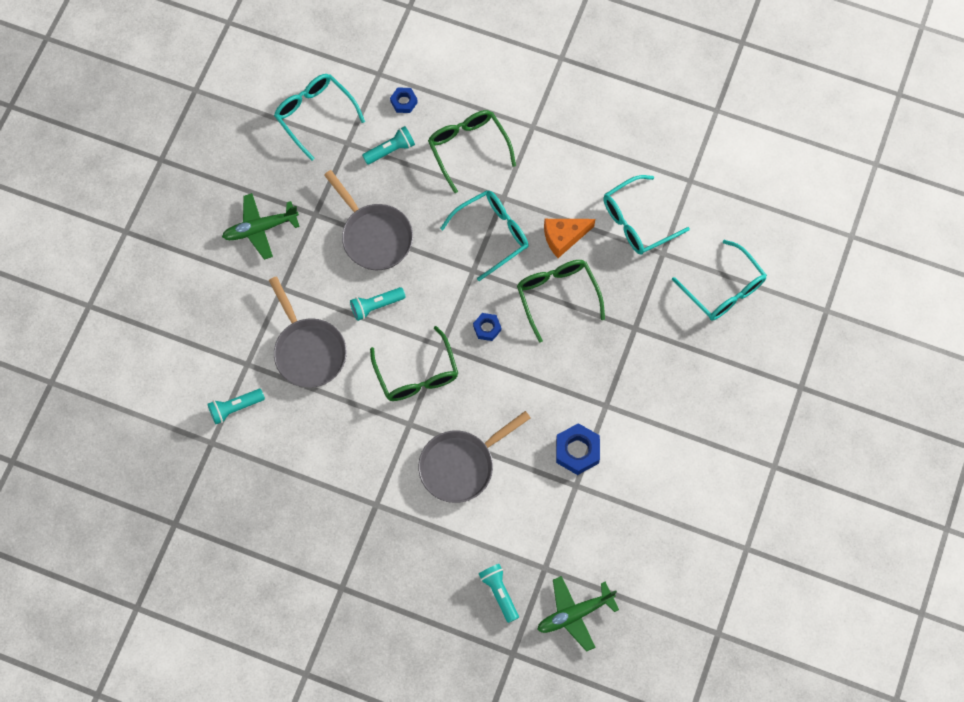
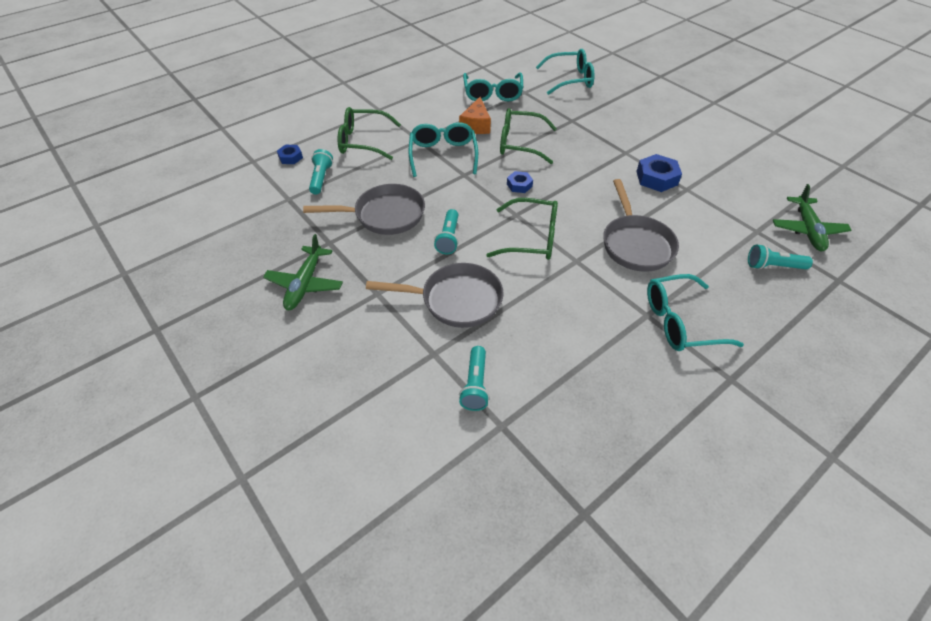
camera: 60 degrees left, 20 degrees down
turquoise glasses [274,74,365,161] -> turquoise glasses moved to [647,274,744,351]

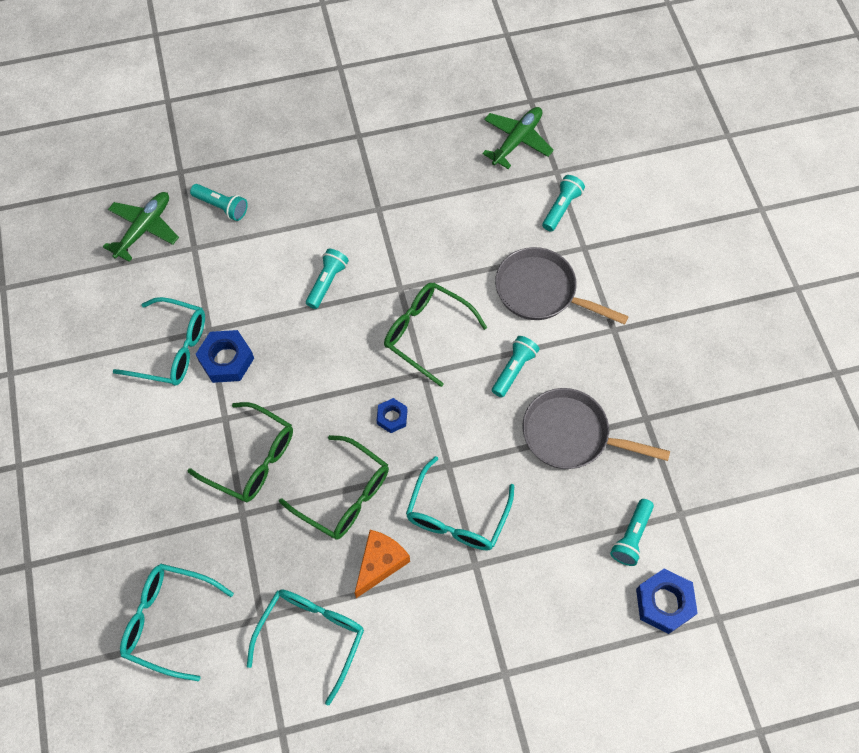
camera: 155 degrees left, 15 degrees up
green plane [263,234,343,310] -> green plane moved to [482,107,554,169]
blue nut [277,145,303,164] -> blue nut [636,569,698,634], size x1.68
green glasses [338,107,401,160] -> green glasses moved to [187,402,293,502]
grey pan [603,179,679,272] -> turquoise flashlight [306,249,349,309]
turquoise glasses [647,274,744,351] -> turquoise glasses moved to [112,297,205,386]

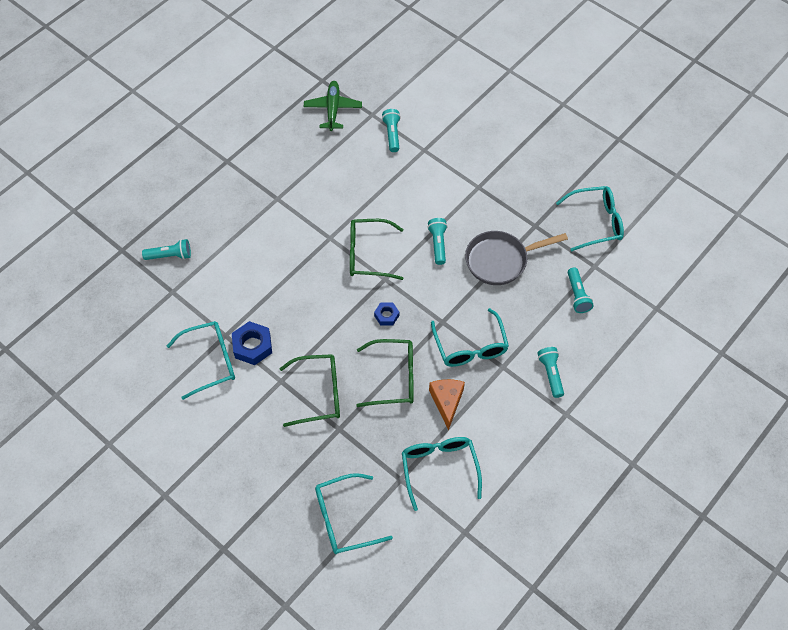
camera: 35 degrees left, 5 degrees down
green plane [103,192,179,262] -> none
turquoise flashlight [306,249,349,309] -> turquoise flashlight moved to [537,347,564,398]
grey pan [495,247,629,325] -> none
blue nut [636,569,698,634] -> none
none -> turquoise glasses [556,186,624,251]

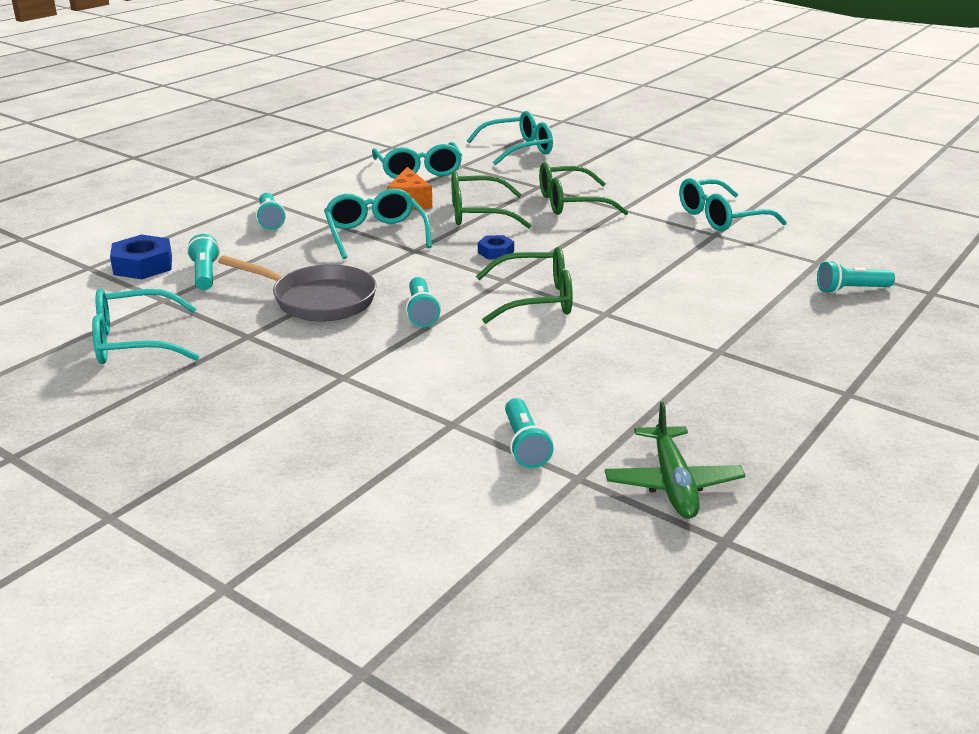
camera: 175 degrees right, 30 degrees down
blue nut [232,321,272,365] -> blue nut moved to [110,234,172,279]
grey pan [465,231,568,285] -> grey pan turned 45 degrees clockwise [218,255,377,321]

